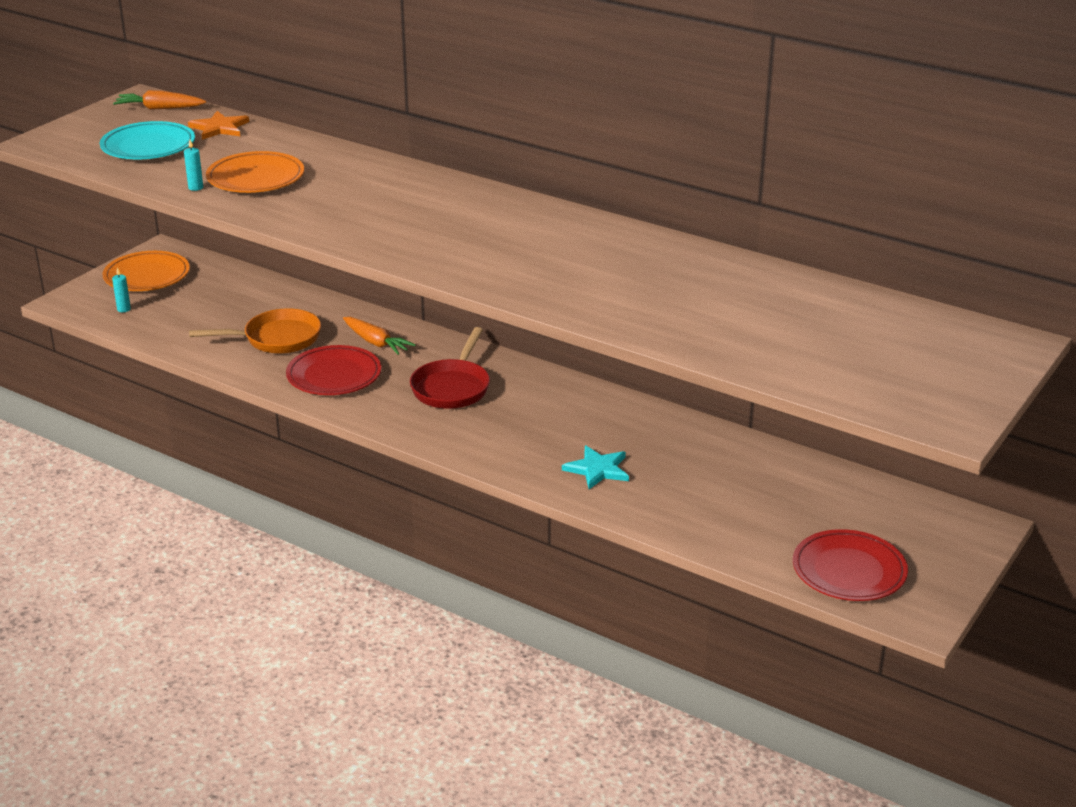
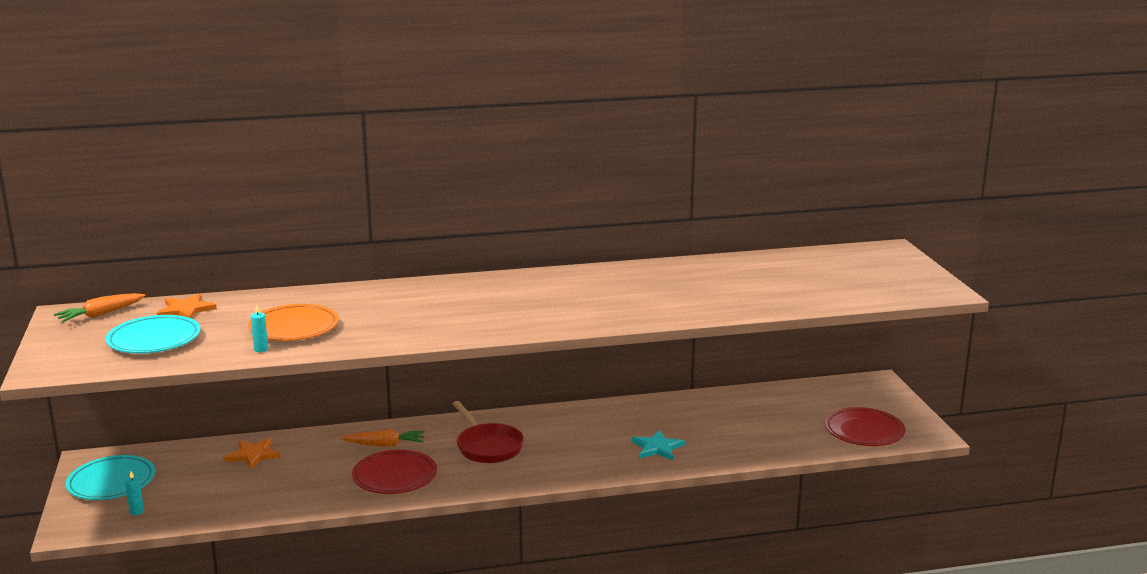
camera: 45 degrees left, 10 degrees down
orange plate [102,251,190,291] -> turquoise plate [66,455,155,500]
orange pan [189,308,321,354] -> none
none -> orange star [224,438,281,469]

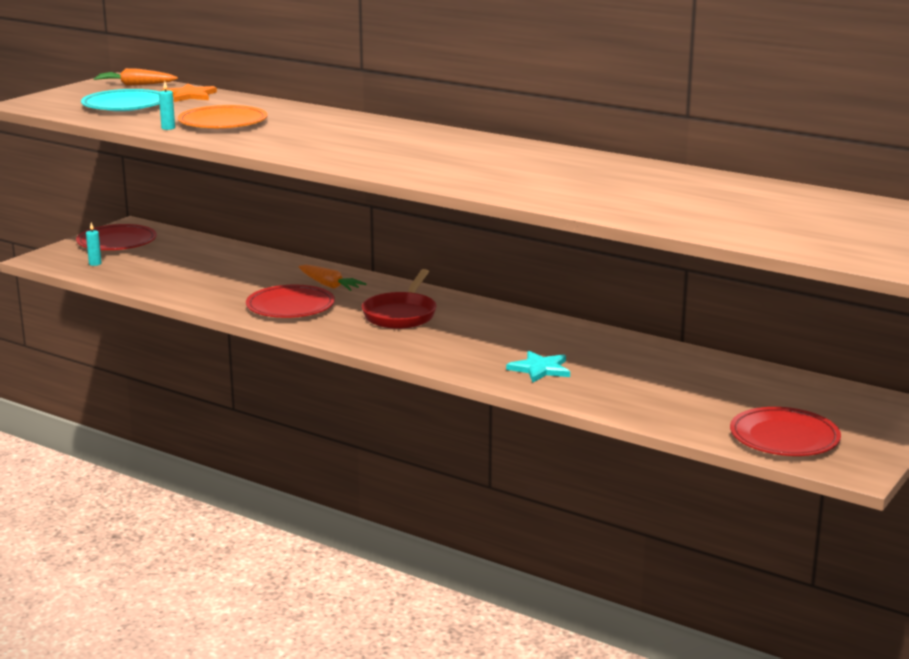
camera: 45 degrees right, 0 degrees up
turquoise plate [66,455,155,500] -> red plate [76,224,157,250]
orange star [224,438,281,469] -> none

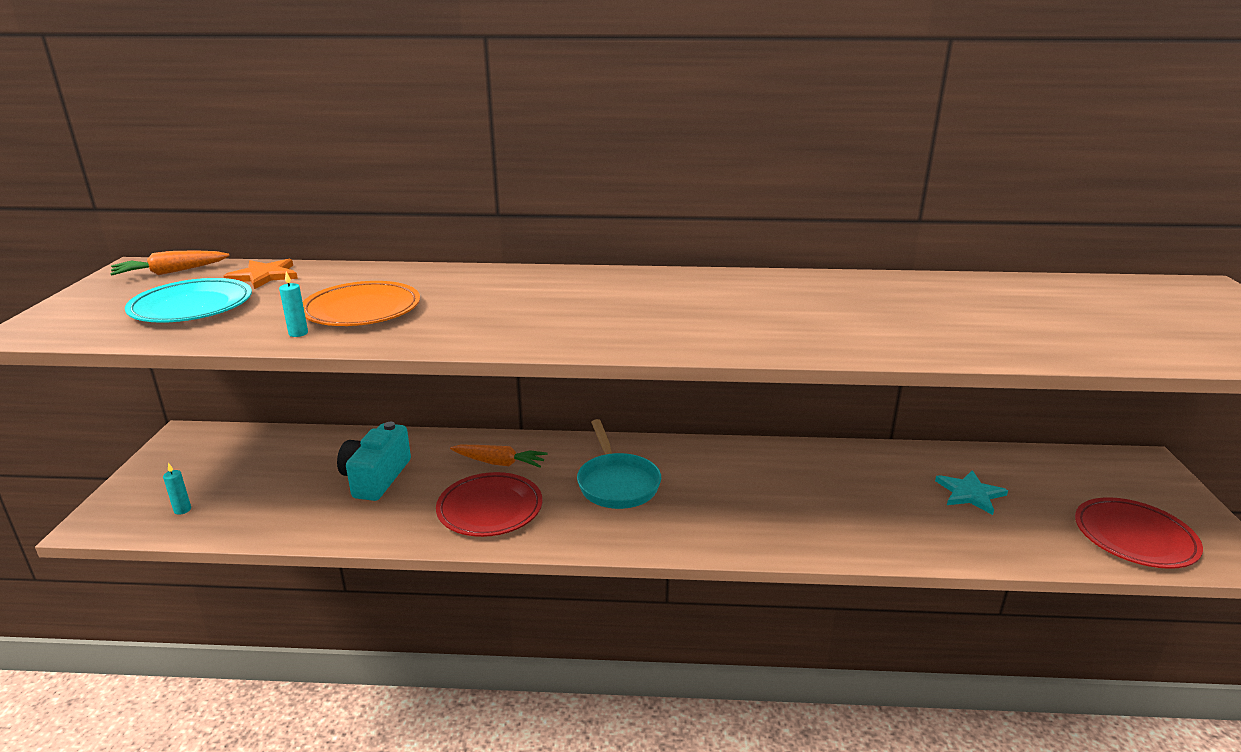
camera: 30 degrees left, 5 degrees up
red plate [76,224,157,250] -> none
red pan [362,269,436,329] -> turquoise pan [577,419,661,509]
turquoise star [506,351,570,383] -> turquoise star moved to [935,470,1008,515]
none -> turquoise camera [337,422,411,501]

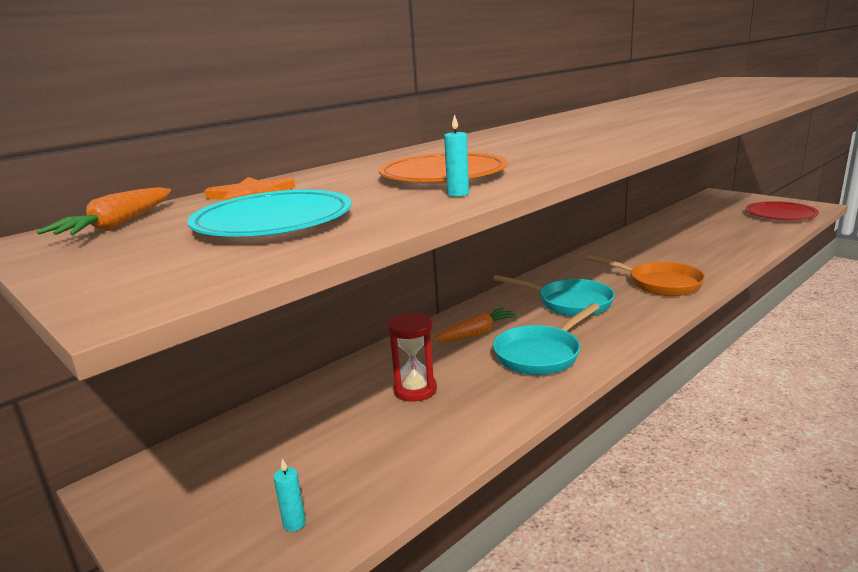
camera: 45 degrees left, 5 degrees down
turquoise camera [337,422,411,501] -> red hourglass [387,312,437,402]
red plate [436,472,542,537] -> turquoise pan [493,303,600,375]
turquoise star [935,470,1008,515] -> none
none -> orange pan [586,255,705,296]

